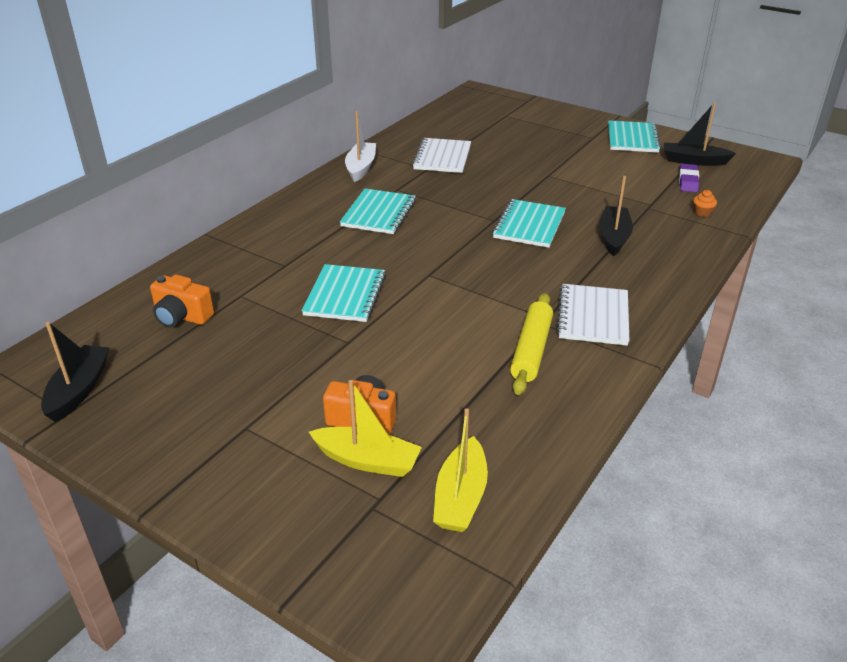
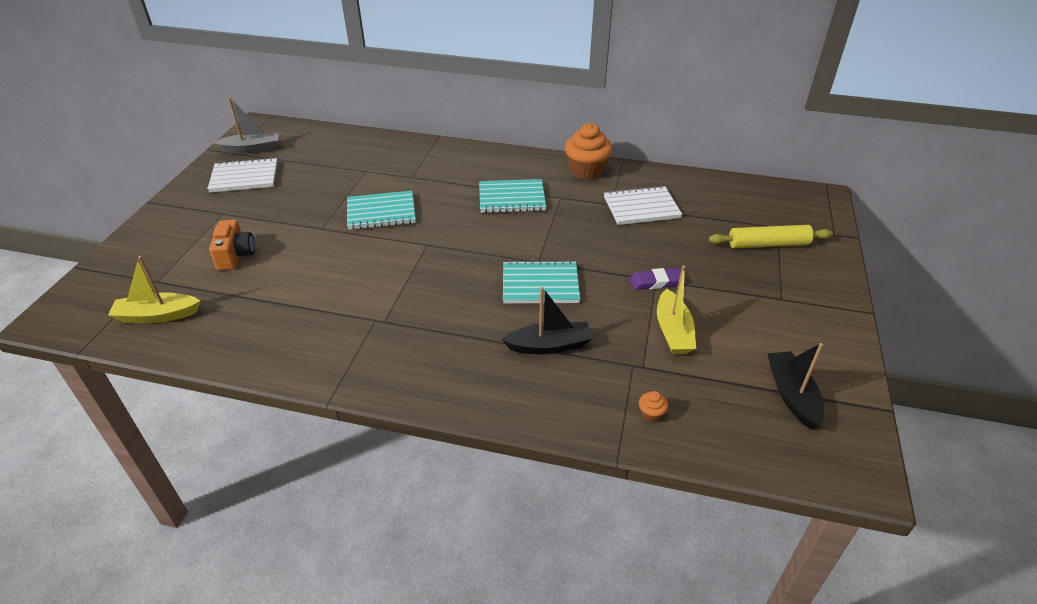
camera: 70 degrees right, 5 degrees up
black boat [41,322,109,422] -> grey boat [213,97,279,154]
orange camera [150,275,214,328] -> none
yellow boat [309,380,422,477] -> yellow boat moved to [657,266,696,354]
white boat [345,111,376,182] -> orange cupcake [565,123,613,180]
yellow rolling pin [510,293,553,395] -> yellow rolling pin moved to [709,225,833,248]
white notebook [556,284,630,346] -> white notebook moved to [207,157,278,193]
turquoise notebook [608,120,661,153] -> none
purple eraser [679,164,699,192] -> purple eraser moved to [629,268,681,290]

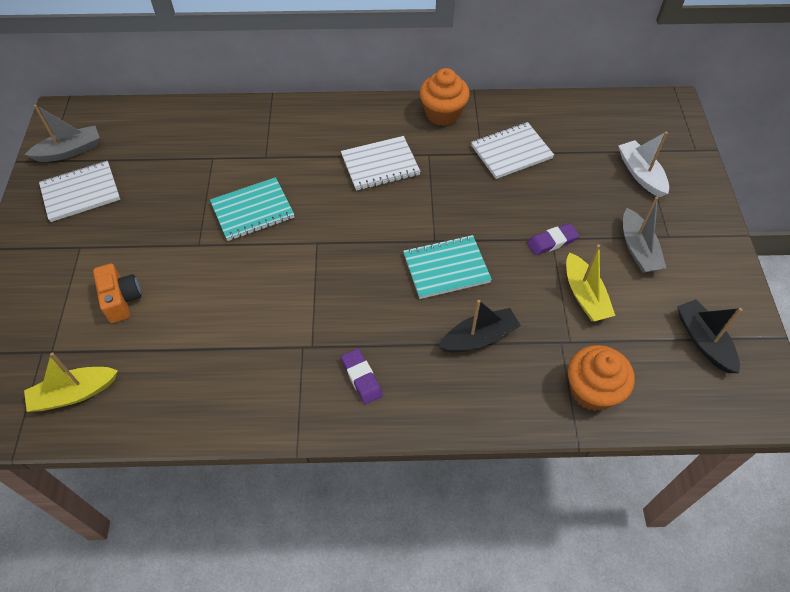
camera: 15 degrees left, 15 degrees up
turquoise notebook [479,179,546,213] -> white notebook [341,136,421,191]
orange cupcake [639,391,668,422] -> orange cupcake [568,345,635,411], size x2.40
yellow rolling pin [709,225,833,248] -> white boat [618,131,669,197]
none -> purple eraser [341,348,383,404]
none -> grey boat [623,196,666,273]

